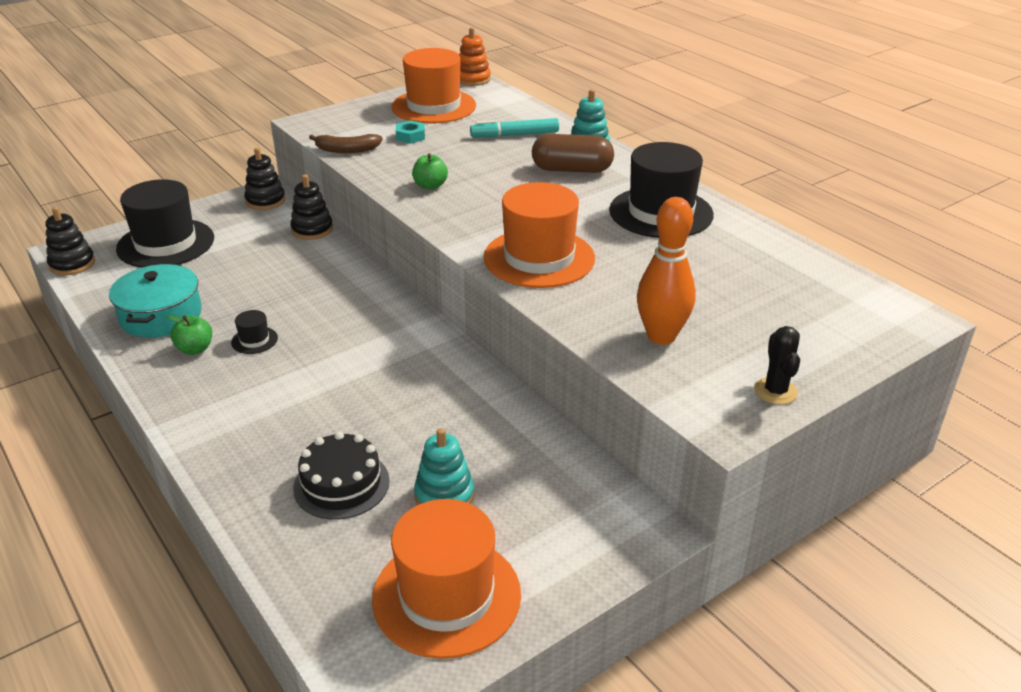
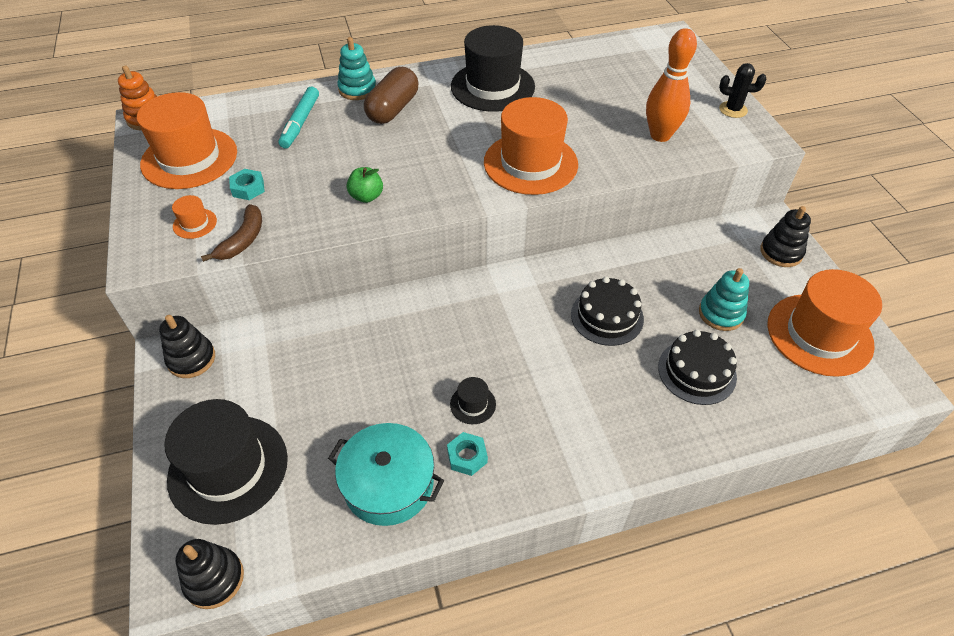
camera: 70 degrees left, 15 degrees up
green apple [167,315,212,355] -> turquoise nut [447,432,488,476]
black stacking toy [290,174,333,240] -> black stacking toy moved to [760,206,811,267]
none -> orange hat [172,195,217,239]
none -> black cake [571,277,644,346]

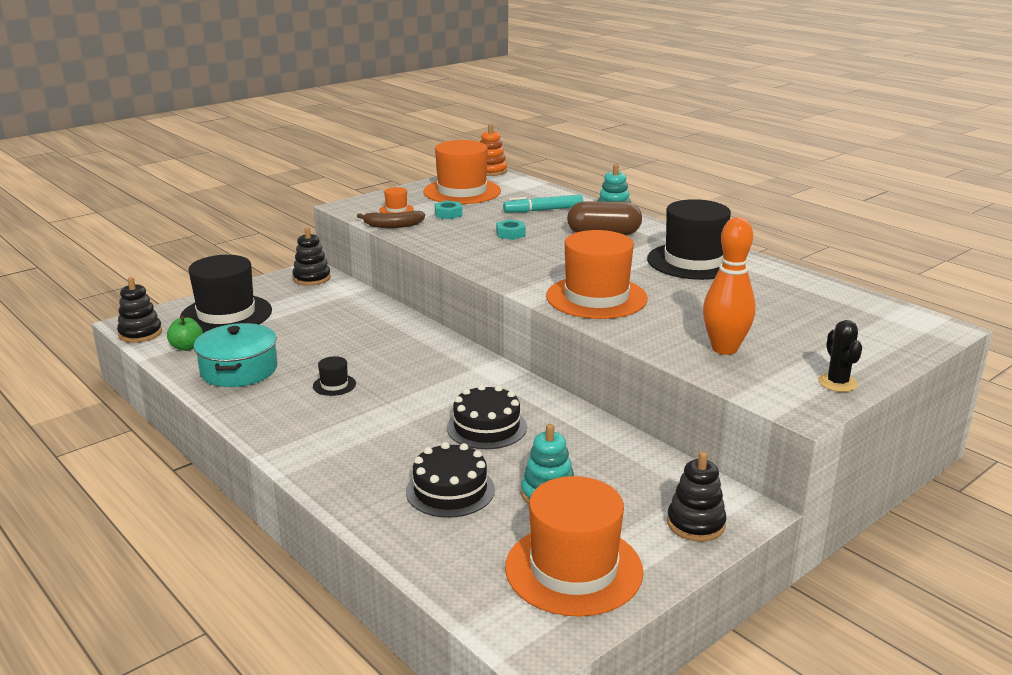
camera: 65 degrees right, 25 degrees down
green apple [347,167,383,203] -> green apple moved to [167,316,203,351]
turquoise nut [447,432,488,476] -> turquoise nut moved to [496,219,526,240]

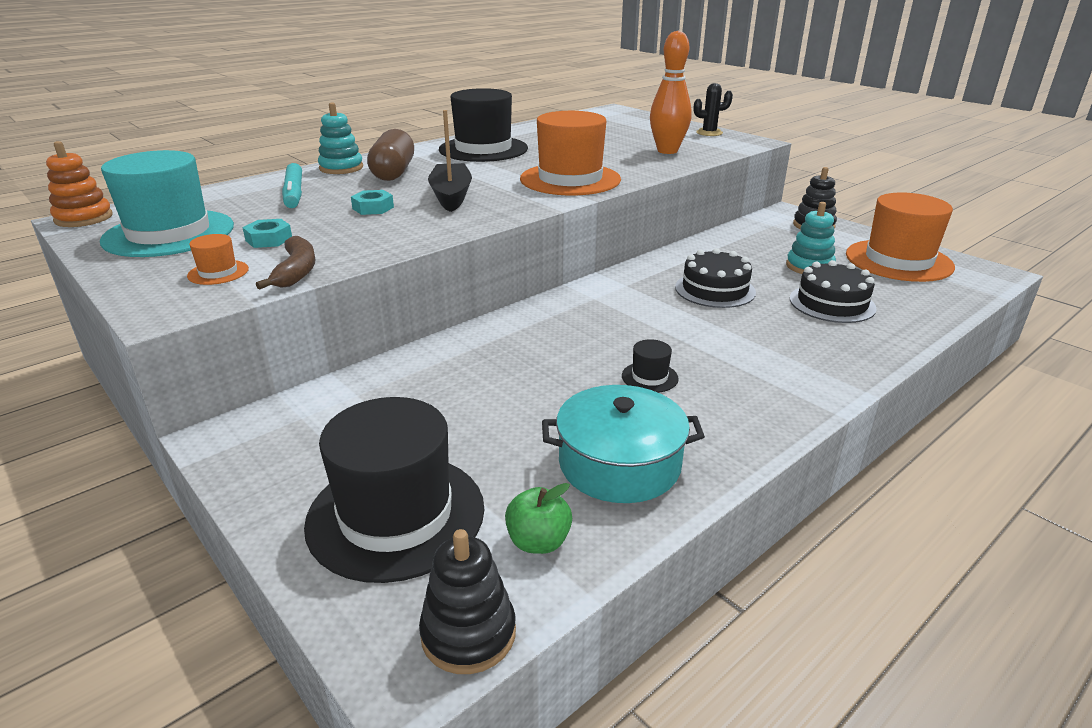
camera: 90 degrees left, 5 degrees up
black stacking toy [292,227,330,286] -> none
orange hat [423,140,501,204] -> turquoise hat [100,150,234,257]
none -> black boat [428,110,472,212]

